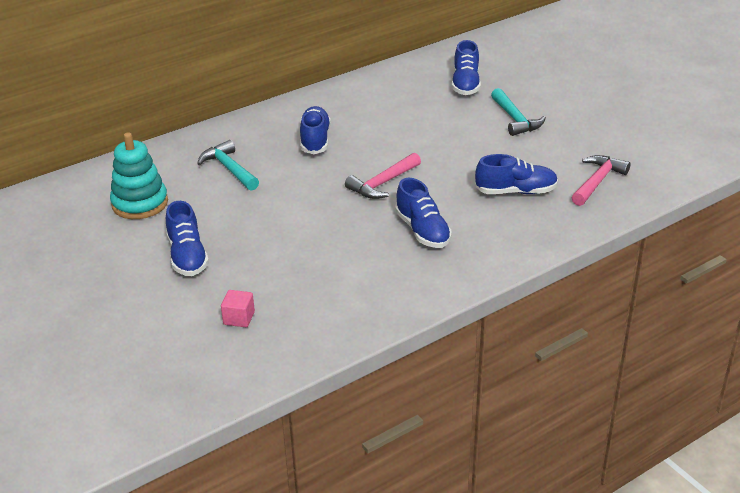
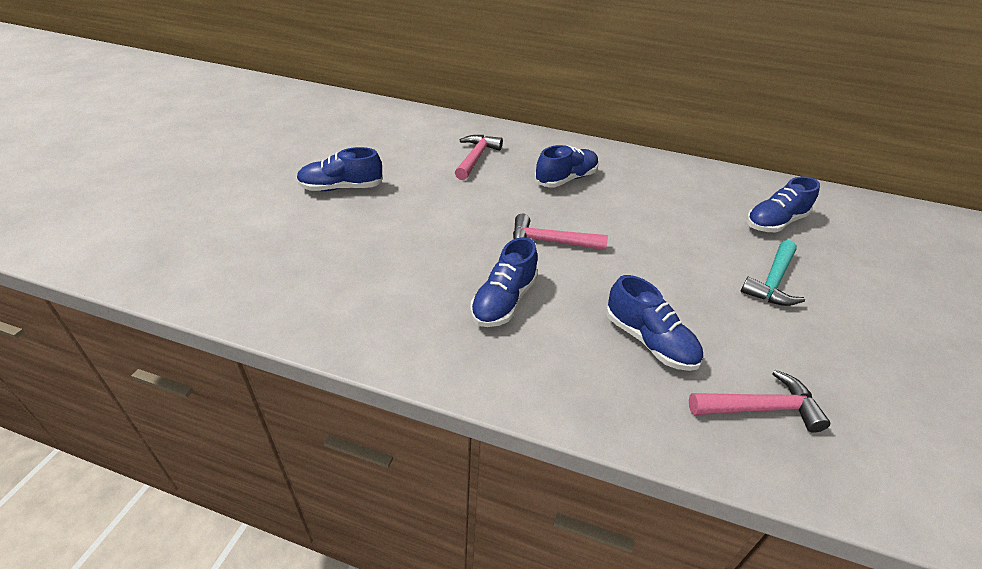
camera: 50 degrees right, 5 degrees up
turquoise stacking toy [110,132,168,219] -> none
blue shoe [166,201,209,276] -> blue shoe turned 45 degrees clockwise [296,147,383,191]
turquoise hammer [197,140,259,191] -> pink hammer [455,135,503,180]
pink cube [221,290,255,327] -> none

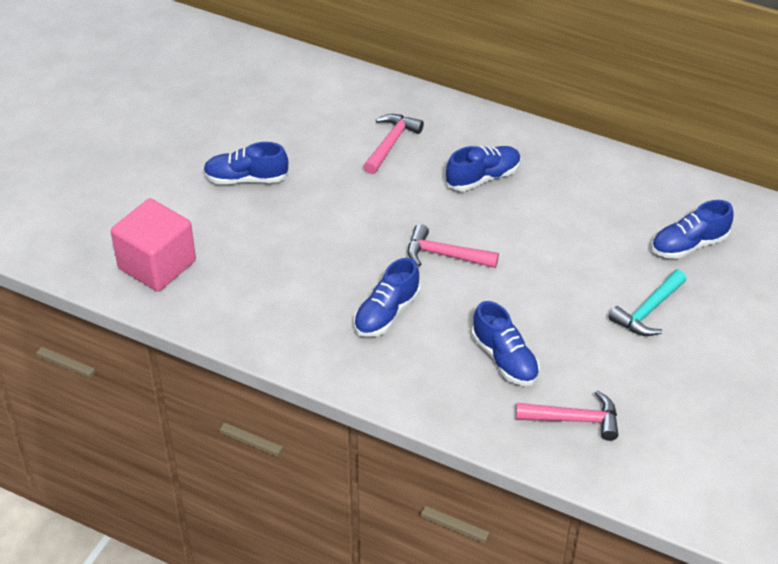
camera: 10 degrees right, 5 degrees up
none -> pink cube [111,198,196,292]

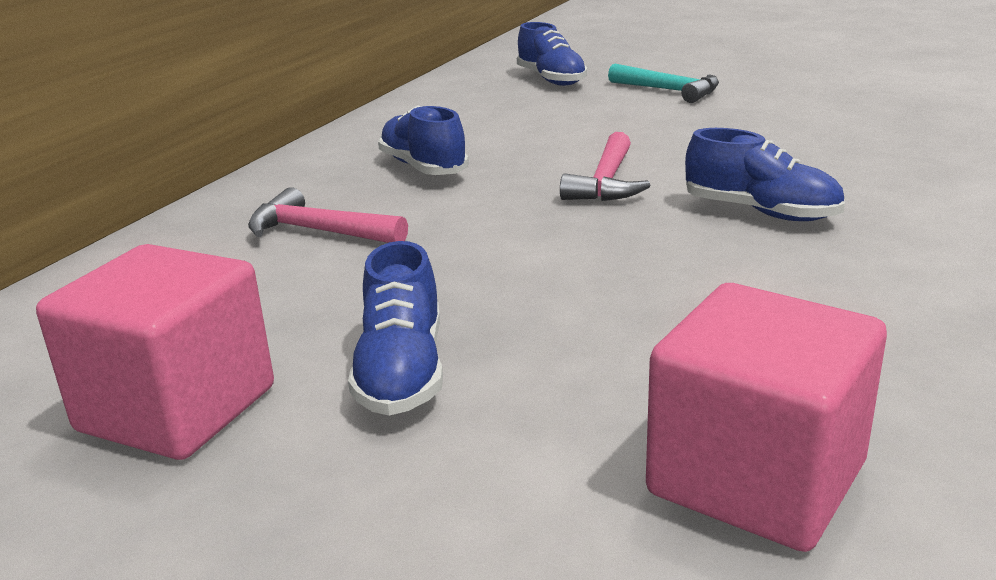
camera: 90 degrees left, 20 degrees down
blue shoe [472,301,540,386] -> none
pink hammer [516,390,619,441] -> none
none -> pink cube [36,244,274,460]

